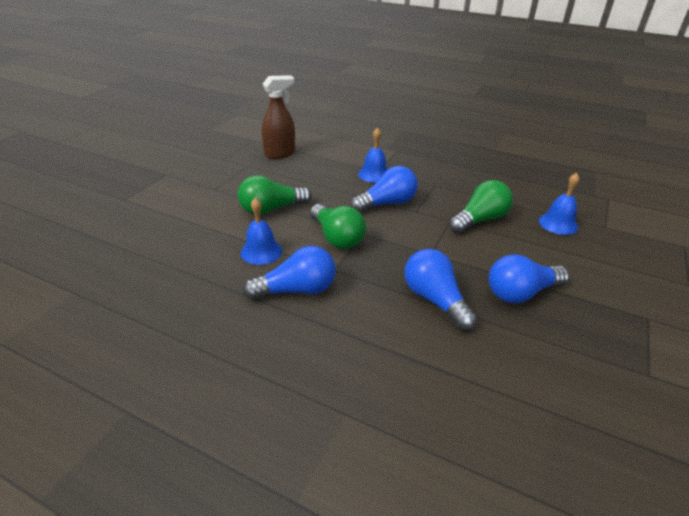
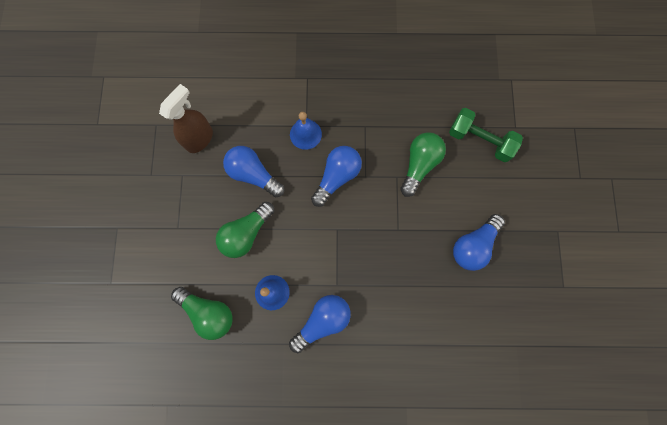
camera: 25 degrees left, 40 degrees up
green light bulb [310,204,366,249] -> green light bulb moved to [171,287,233,340]
blue light bulb [404,249,477,331] -> blue light bulb moved to [223,146,285,197]
blue bell [539,173,579,235] -> green dumbbell [449,108,523,162]

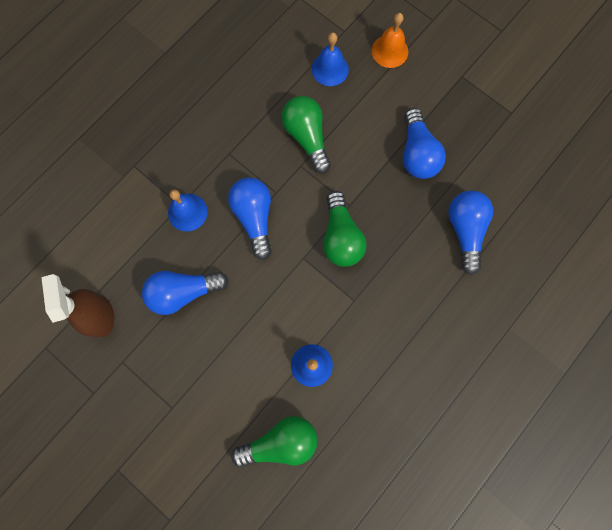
camera: 50 degrees left, 0 degrees up
green light bulb [216,202,275,258] -> green light bulb moved to [323,191,367,267]
blue light bulb [289,295,351,353] -> blue light bulb moved to [448,191,493,275]
green dumbbell [449,108,523,162] -> blue bell [312,32,349,86]
none -> orange bell [372,13,408,68]

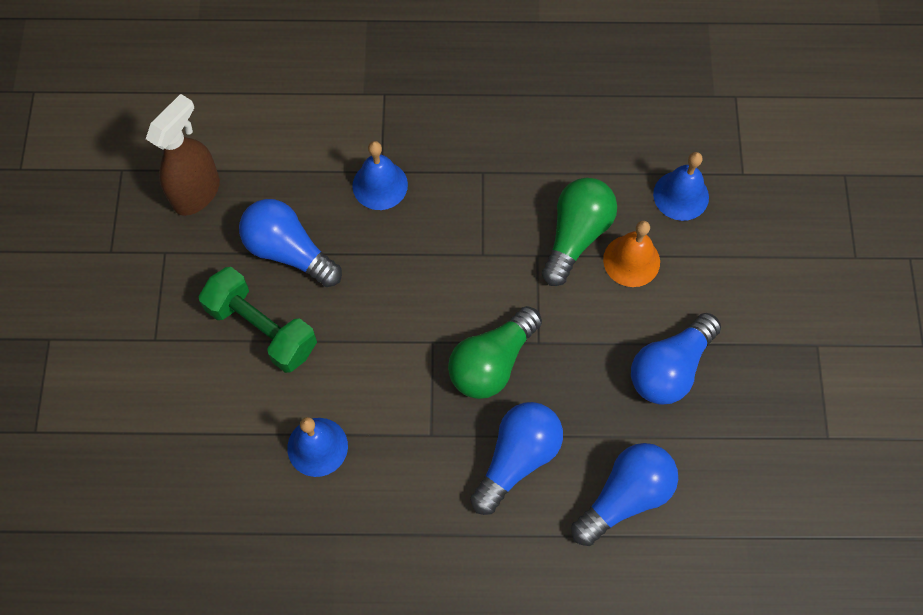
camera: 50 degrees right, 10 degrees down
blue light bulb [228,177,272,260] -> blue light bulb moved to [470,402,563,515]
green light bulb [231,416,317,468] -> none
orange bell [372,13,408,68] -> orange bell moved to [603,220,660,287]
none -> green dumbbell [199,267,317,373]

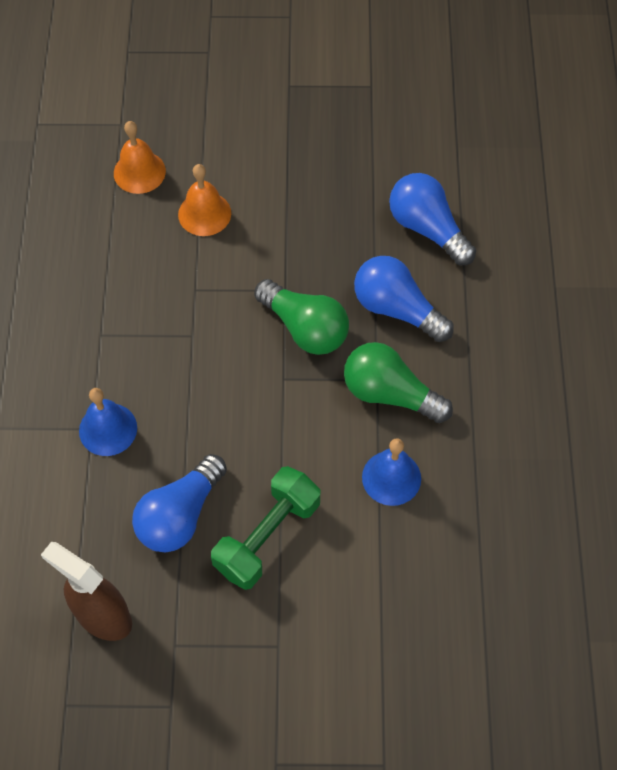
camera: 90 degrees left, 5 degrees down
green light bulb [542,178,617,286] -> green light bulb moved to [344,342,453,423]
blue light bulb [631,313,721,405] -> none
blue bell [653,152,709,221] -> orange bell [114,121,166,194]

